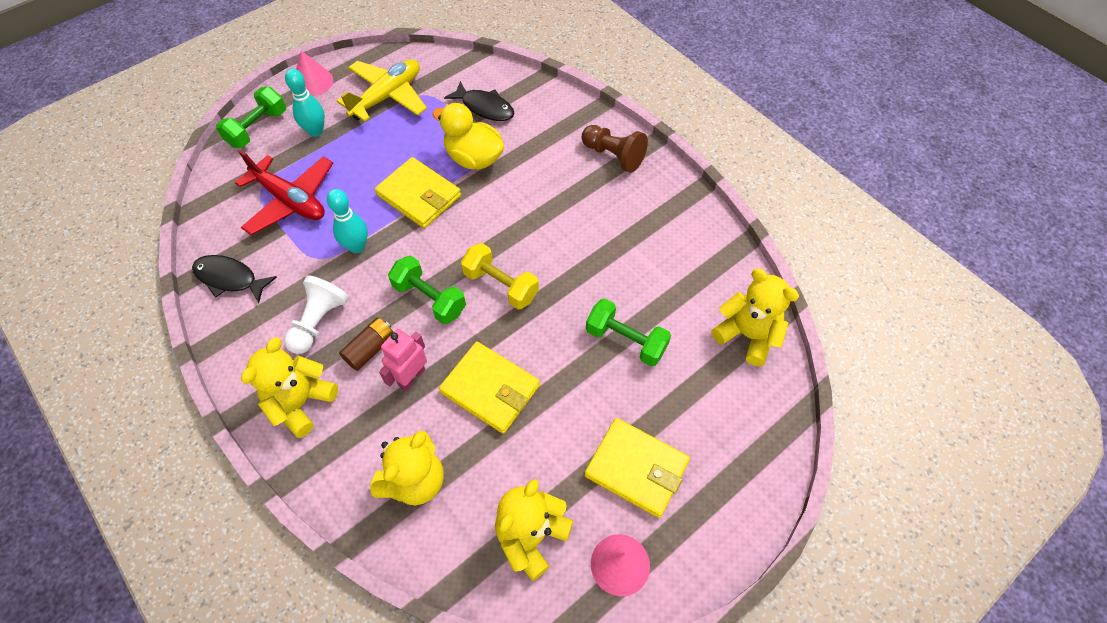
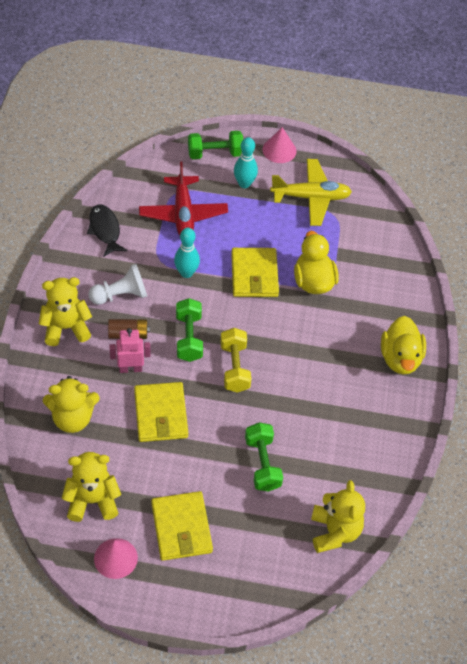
camera: 45 degrees right, 5 degrees down
black fish [444,81,514,121] -> none
brown pawn [582,125,648,173] -> yellow duck [381,316,426,375]

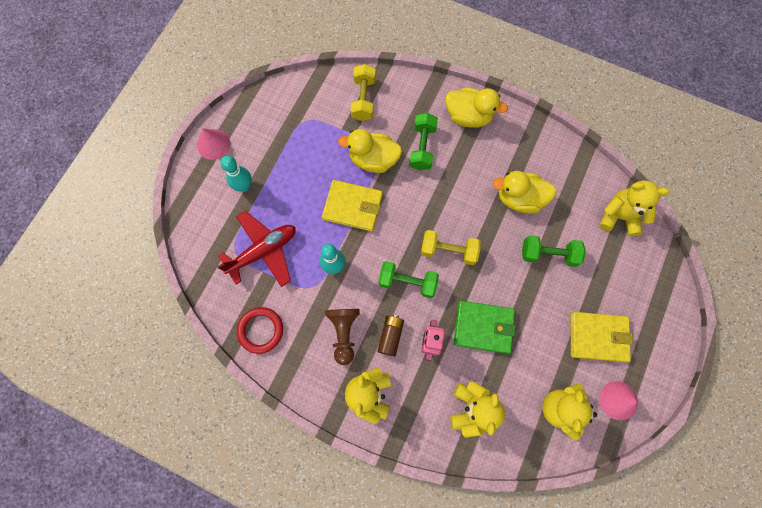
camera: 70 degrees left, 20 degrees up
black fish [87,204,127,257] -> red ring [237,307,283,354]
white pawn [88,264,147,305] -> brown pawn [325,309,360,365]
yellow wallet [134,382,188,442] -> green wallet [454,301,516,354]
red plane [139,162,228,236] -> red plane turned 45 degrees counterclockwise [217,211,296,287]
green dumbbell [188,131,243,159] -> green dumbbell moved to [409,113,438,170]
yellow plane [270,159,352,226] -> none
none -> yellow dumbbell [351,64,376,121]
none -> yellow duck [493,171,557,213]

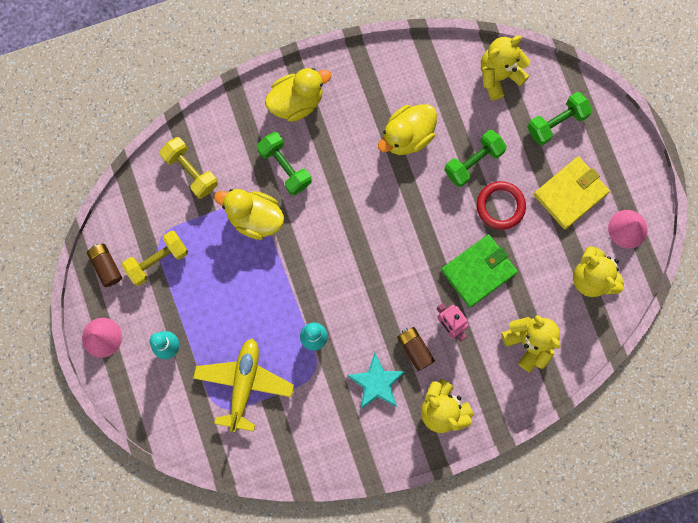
camera: 45 degrees left, 5 degrees up
red plane [217,211,296,287] -> yellow plane [193,339,294,432]
red ring [237,307,283,354] -> red ring moved to [477,181,526,230]
yellow wallet [322,180,383,232] -> none
brown pawn [325,309,360,365] -> turquoise star [347,353,405,410]
yellow duck [338,129,402,173] -> yellow duck turned 60 degrees clockwise [214,189,284,240]
green dumbbell [379,261,439,298] -> green dumbbell moved to [528,92,592,145]
yellow dumbbell [421,230,481,265] -> yellow dumbbell moved to [122,231,188,286]
none -> brown battery [87,244,122,287]

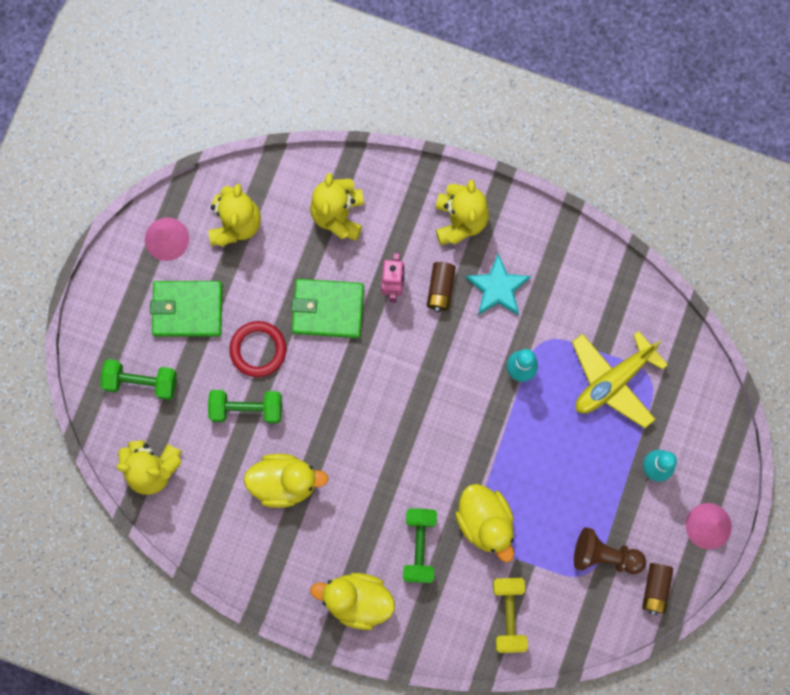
camera: 140 degrees left, 0 degrees up
yellow dumbbell [122,231,188,286] -> brown pawn [574,527,646,574]
yellow wallet [534,156,610,229] -> green wallet [150,281,222,336]

